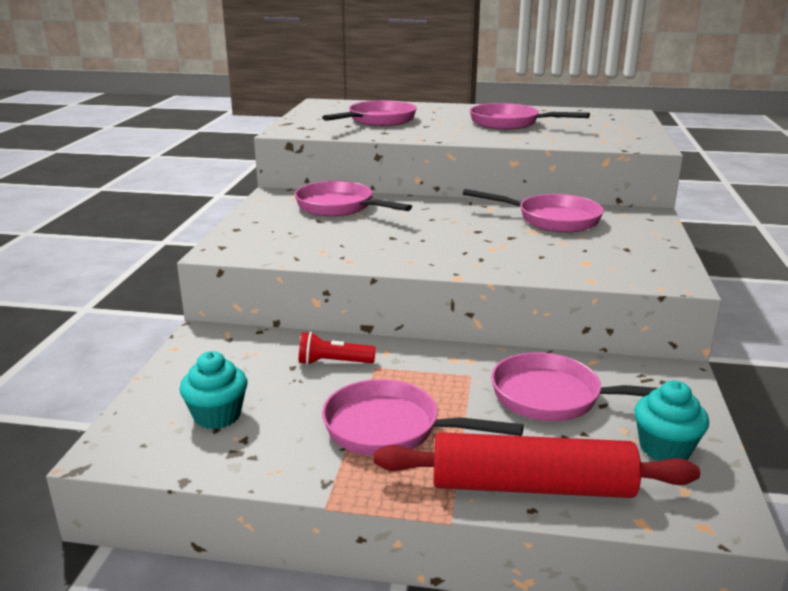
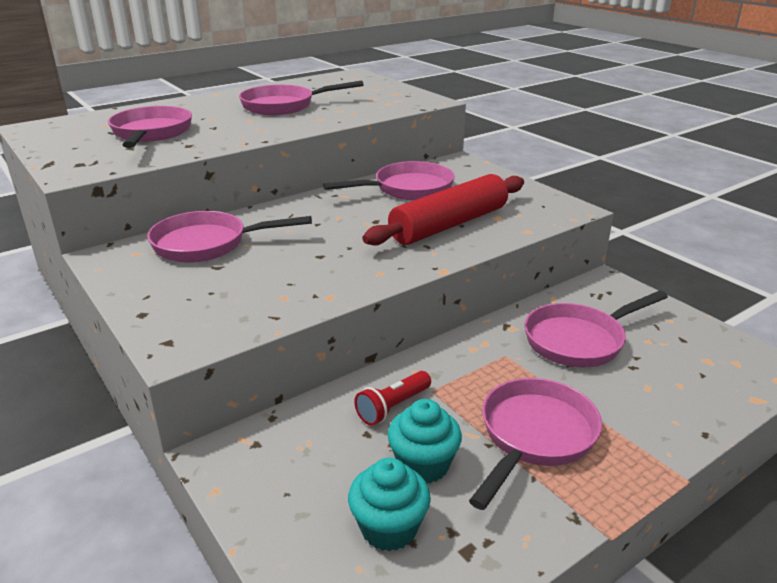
camera: 45 degrees left, 5 degrees up
pink pan [322,379,524,456] -> pink pan turned 150 degrees clockwise [469,378,602,510]
red rolling pin [374,432,700,498] -> red rolling pin moved to [362,174,524,246]
turquoise cupcake [634,381,709,461] -> turquoise cupcake moved to [388,399,462,483]

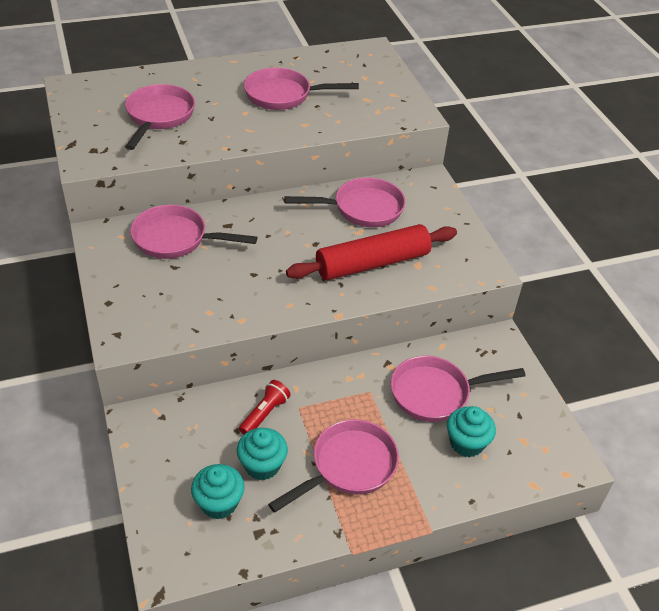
camera: 15 degrees right, 15 degrees up
red flashlight [354,371,431,426] -> red flashlight turned 150 degrees clockwise [239,380,291,435]
none -> turquoise cupcake [447,406,496,457]

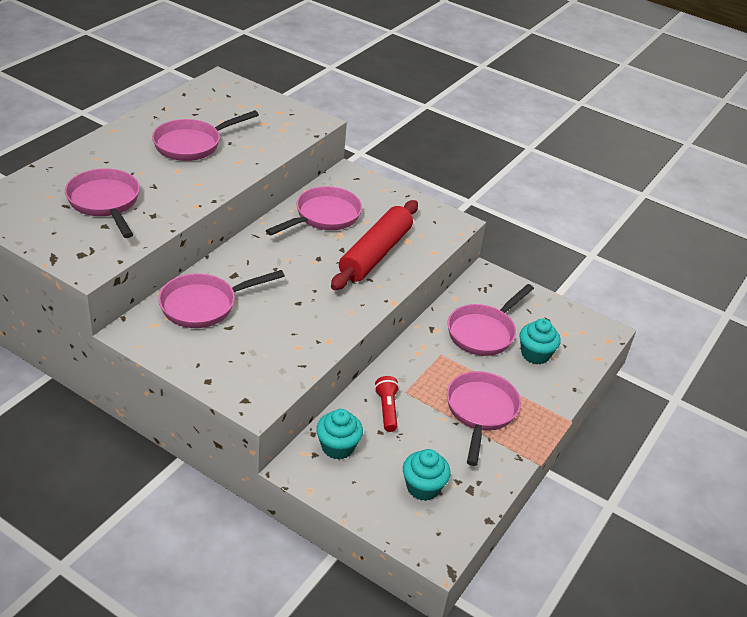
camera: 40 degrees left, 5 degrees down
turquoise cupcake [237,428,288,480] -> turquoise cupcake moved to [316,409,363,460]

